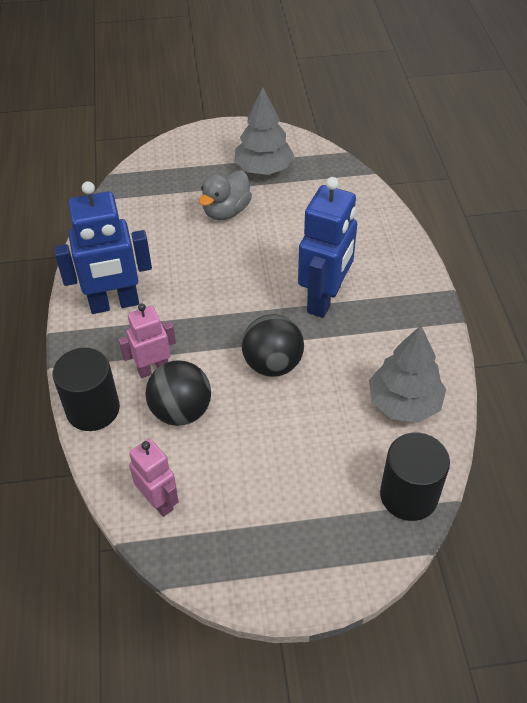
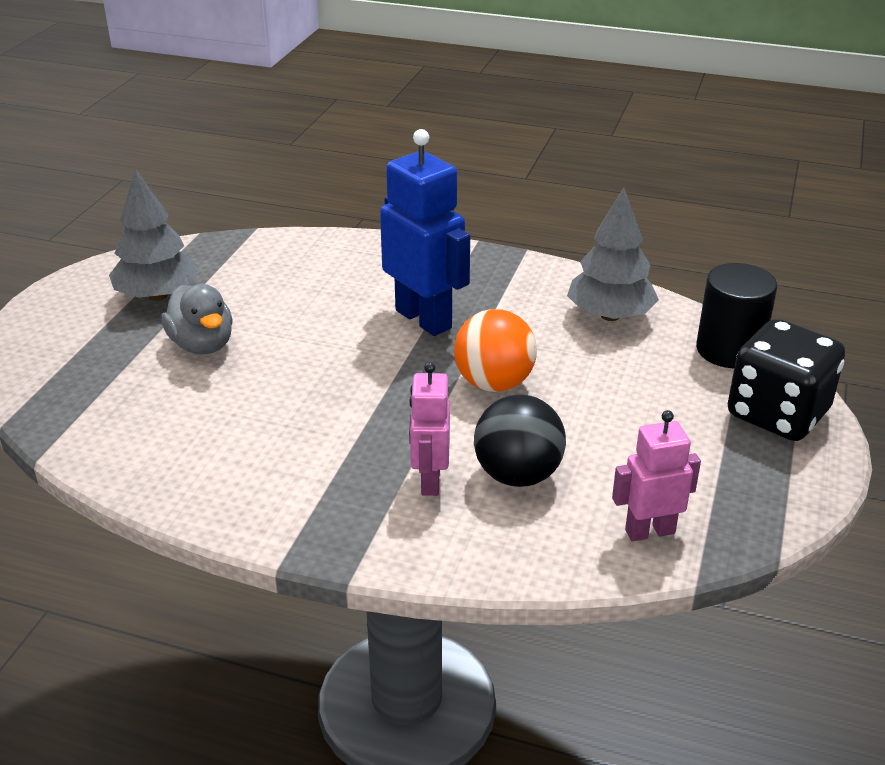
camera: 65 degrees left, 15 degrees down
black cylinder [53,348,120,431] -> none
blue robot [54,181,152,314] -> none
black ball [242,314,304,377] -> orange ball [454,309,537,392]
none -> black dice [728,319,845,441]

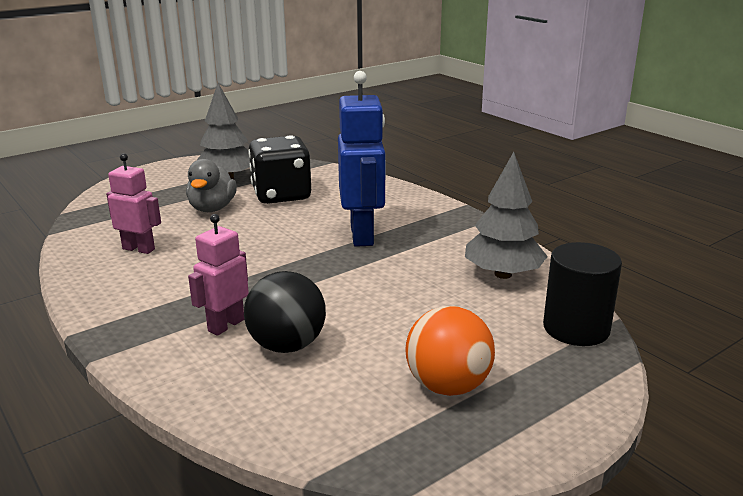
camera: 35 degrees right, 10 degrees down
orange ball [454,309,537,392] -> orange ball moved to [405,306,495,396]
pink robot [612,410,701,541] -> pink robot moved to [106,153,161,254]
black dice [728,319,845,441] -> black dice moved to [248,135,311,204]

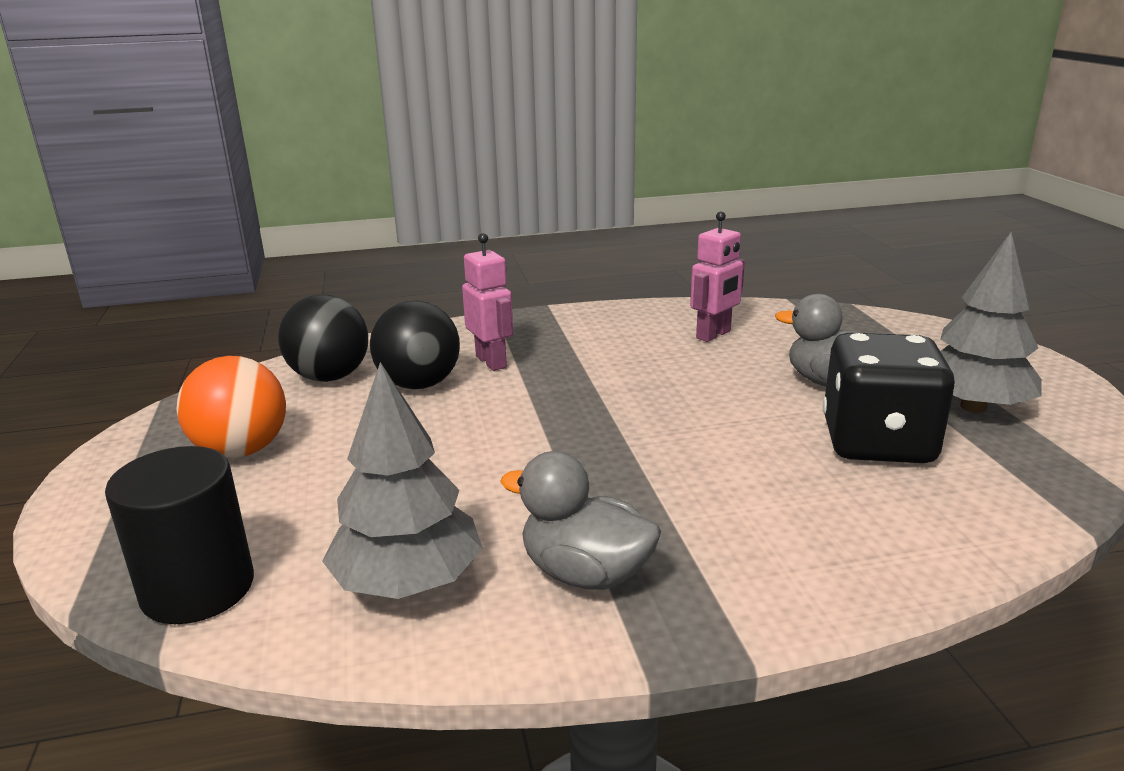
camera: 115 degrees right, 0 degrees up
blue robot [338,71,386,247] -> none
none -> black ball [278,295,368,382]
none -> grey duck [500,451,661,590]

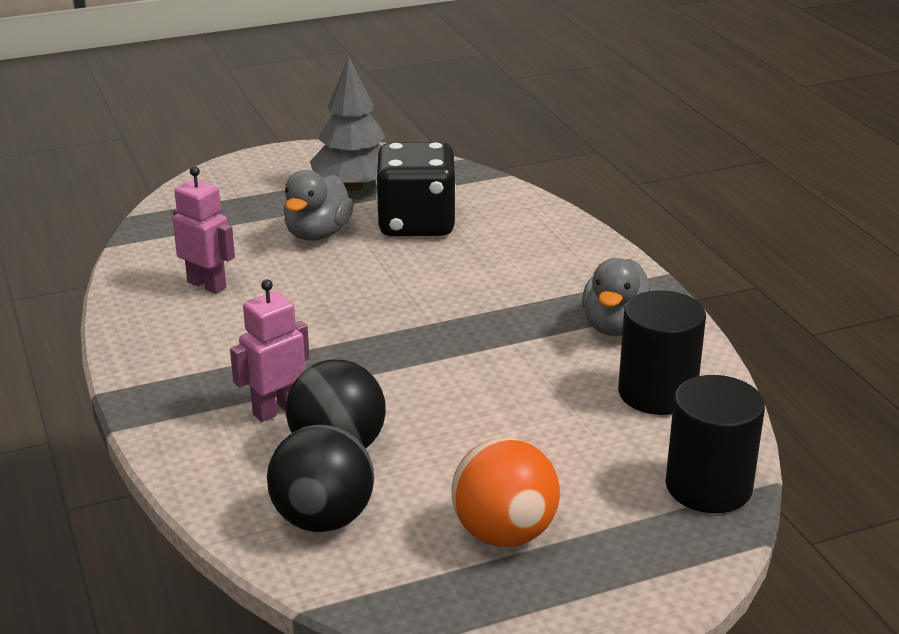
camera: 100 degrees left, 5 degrees up
grey tree [322,362,483,599] -> black cylinder [618,290,706,415]

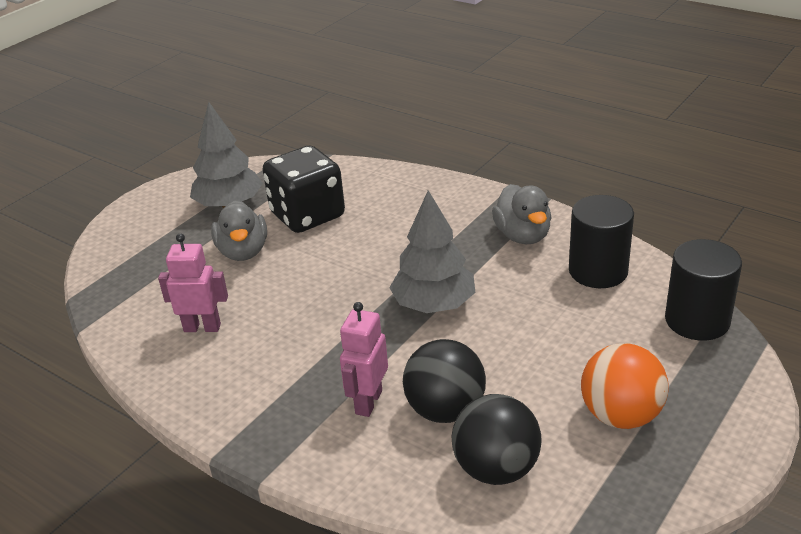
camera: 30 degrees left, 5 degrees up
none -> grey tree [389,190,475,313]

